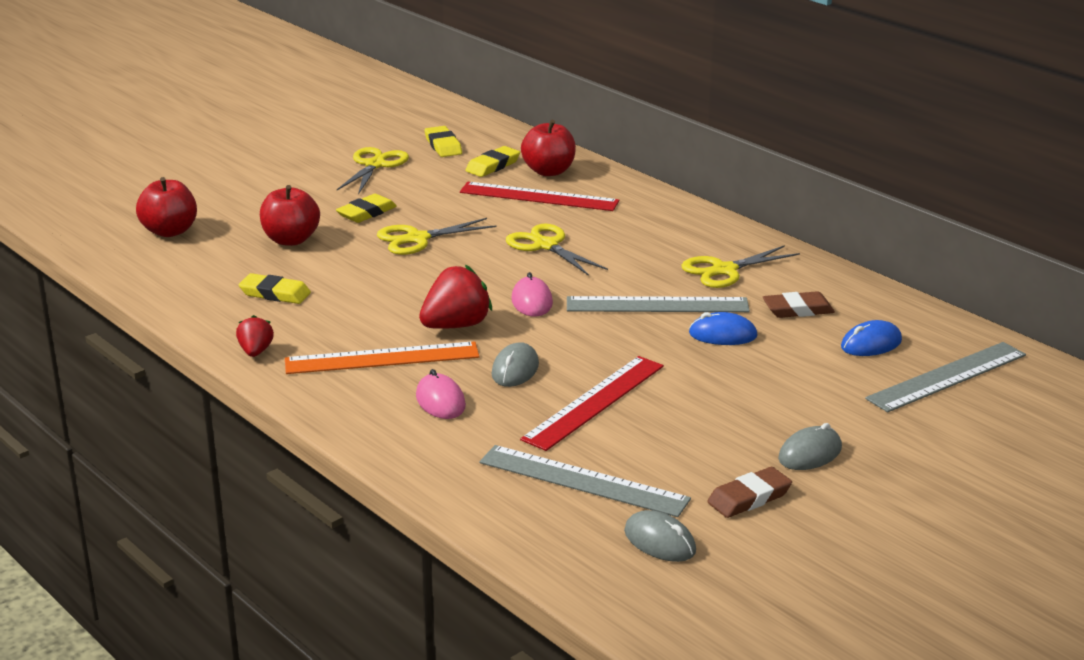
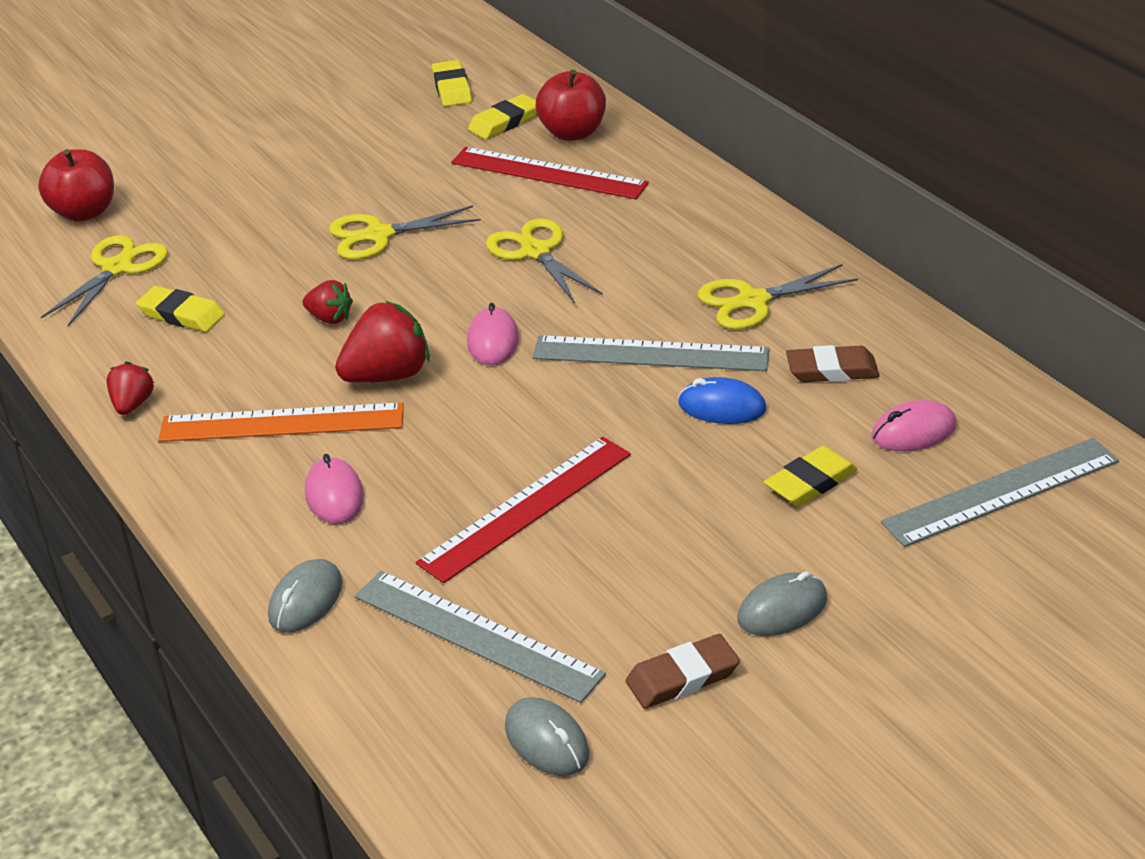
camera: 10 degrees right, 10 degrees up
red apple [260,185,320,246] -> none
yellow eraser [336,194,397,223] -> yellow eraser moved to [764,446,858,506]
yellow scissors [337,147,409,194] -> yellow scissors moved to [41,235,168,326]
grey mouse [491,342,539,387] -> grey mouse moved to [268,559,342,633]
blue mouse [841,320,902,356] -> pink mouse [871,400,957,451]
none -> red strawberry [303,280,353,324]

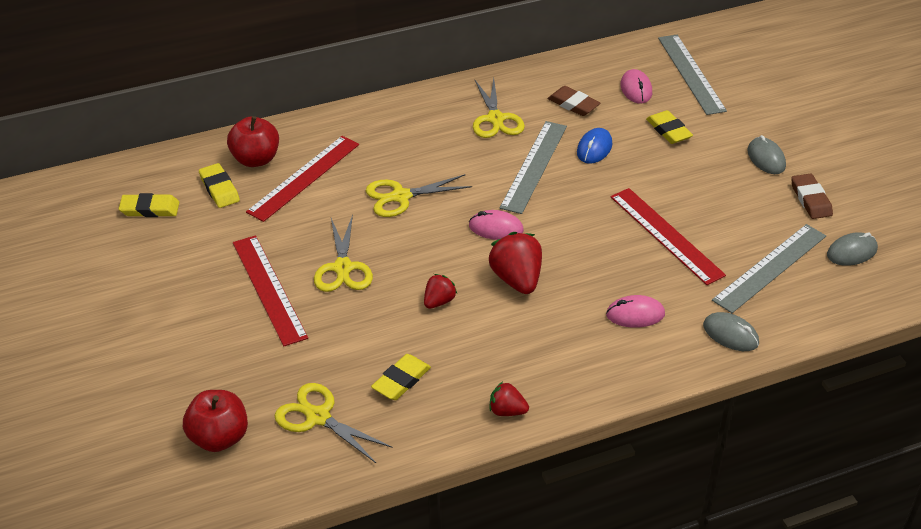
camera: 80 degrees left, 5 degrees up
orange ruler [158,403,404,442] -> none
brown eraser [786,345,879,382] -> brown eraser turned 60 degrees counterclockwise [547,86,600,116]
none -> red ruler [233,235,308,346]

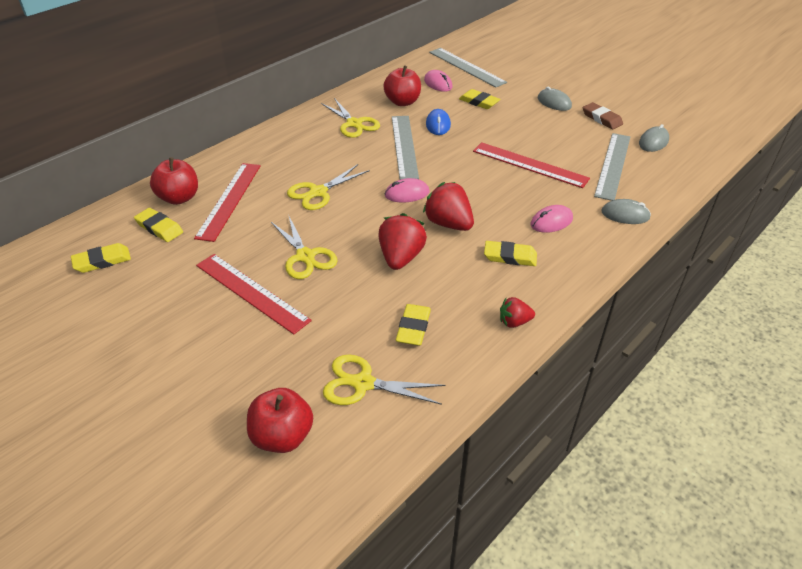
camera: 25 degrees left, 0 degrees up
red strawberry [424,274,457,309] -> red strawberry [379,213,427,270], size x1.75
brown eraser [547,86,600,116] -> red apple [383,65,421,106]
none -> yellow eraser [484,241,537,266]

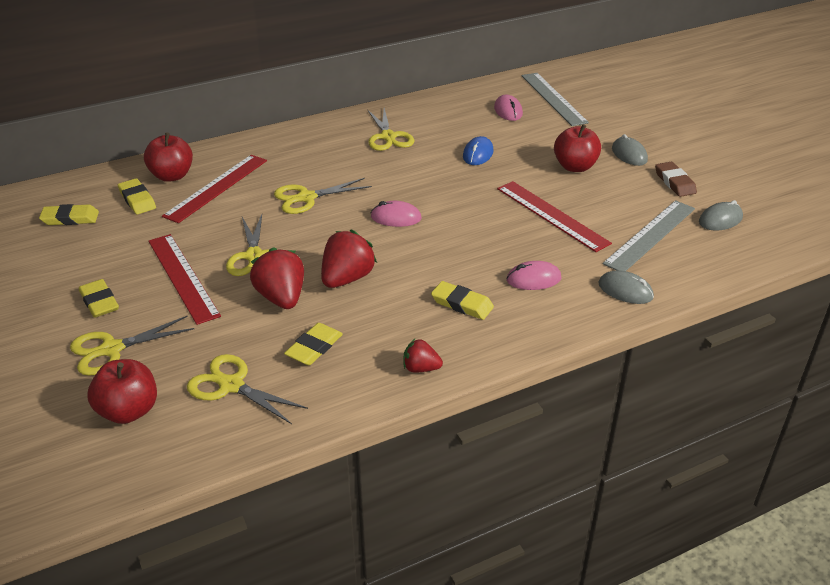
camera: 20 degrees right, 5 degrees down
red apple [383,65,421,106] -> red apple moved to [554,124,601,172]
grey ruler [392,116,419,180] -> none
red strawberry [423,182,474,231] -> red strawberry moved to [250,247,304,309]
yellow eraser [459,89,500,109] -> yellow eraser moved to [79,279,119,318]
none -> yellow scissors [70,316,194,376]

